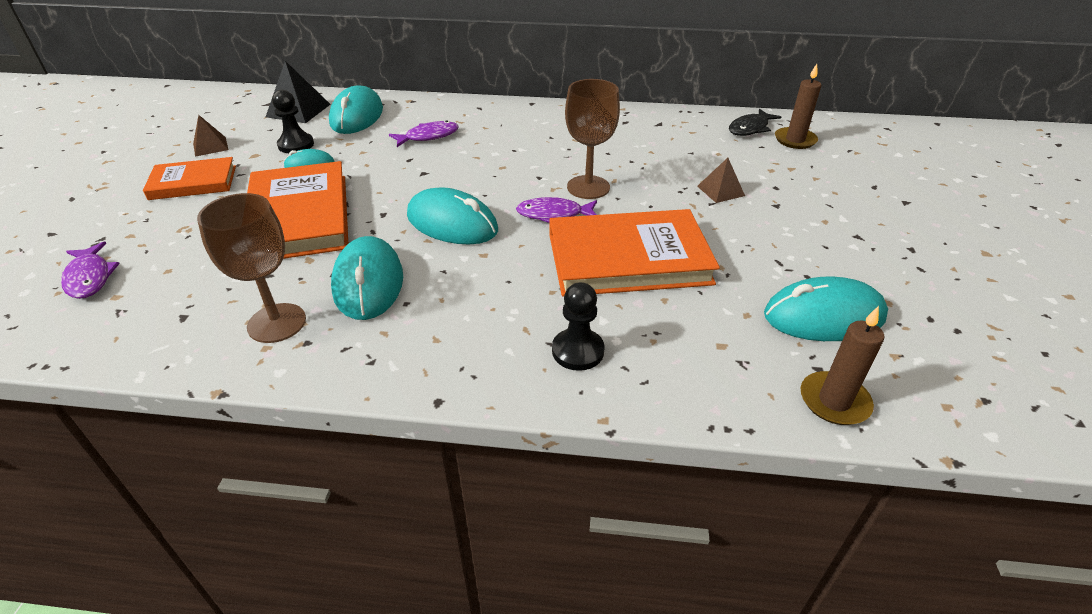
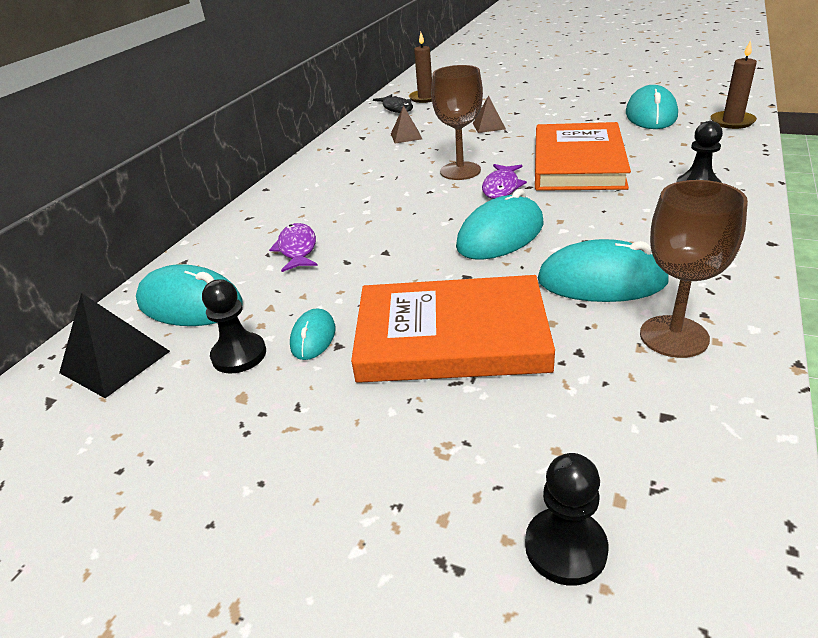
camera: 70 degrees left, 5 degrees down
purple fish [61,242,120,299] -> black pawn [525,453,609,586]
orange book [143,157,236,200] -> none
brown pyramid [193,115,228,157] -> brown pyramid moved to [391,106,422,143]

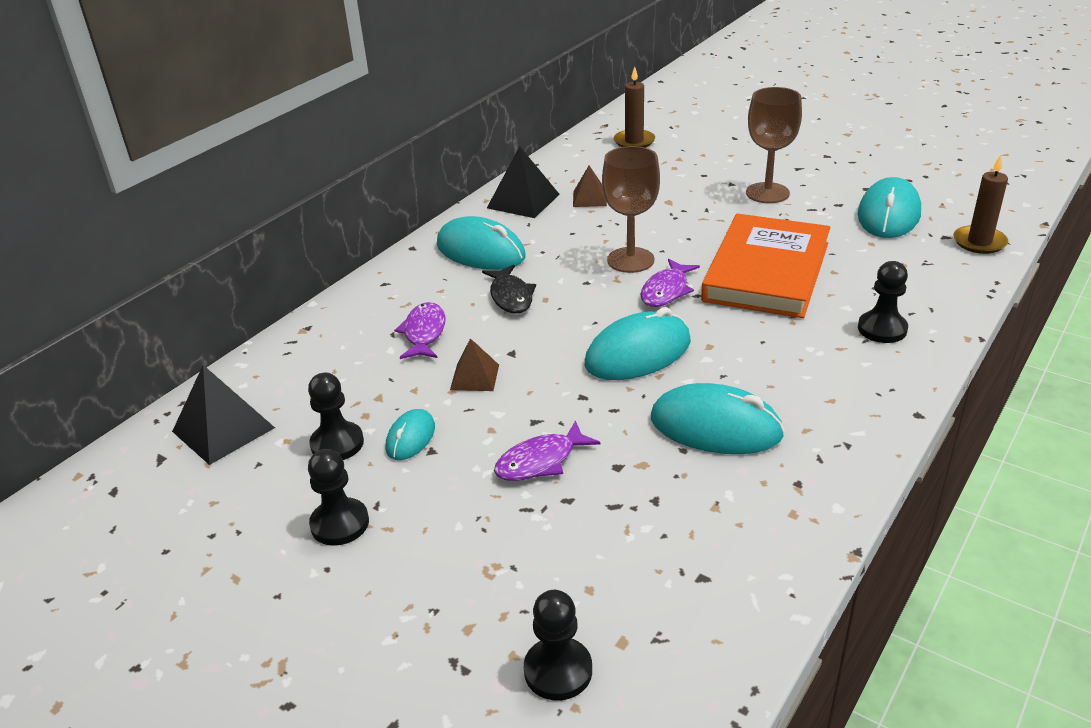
camera: 10 degrees right, 0 degrees up
turquoise mouse [136,264,243,326] -> turquoise mouse moved to [437,216,526,270]
orange book [351,275,555,383] -> purple fish [494,420,601,481]
black fish [373,94,413,113] -> black fish moved to [482,265,536,313]
brown pyramid [473,95,506,133] -> brown pyramid moved to [450,338,499,391]
brown goblet [640,180,748,358] -> brown goblet moved to [746,87,802,203]
none -> black pawn [308,449,369,546]
none -> black pyramid [487,146,560,218]

